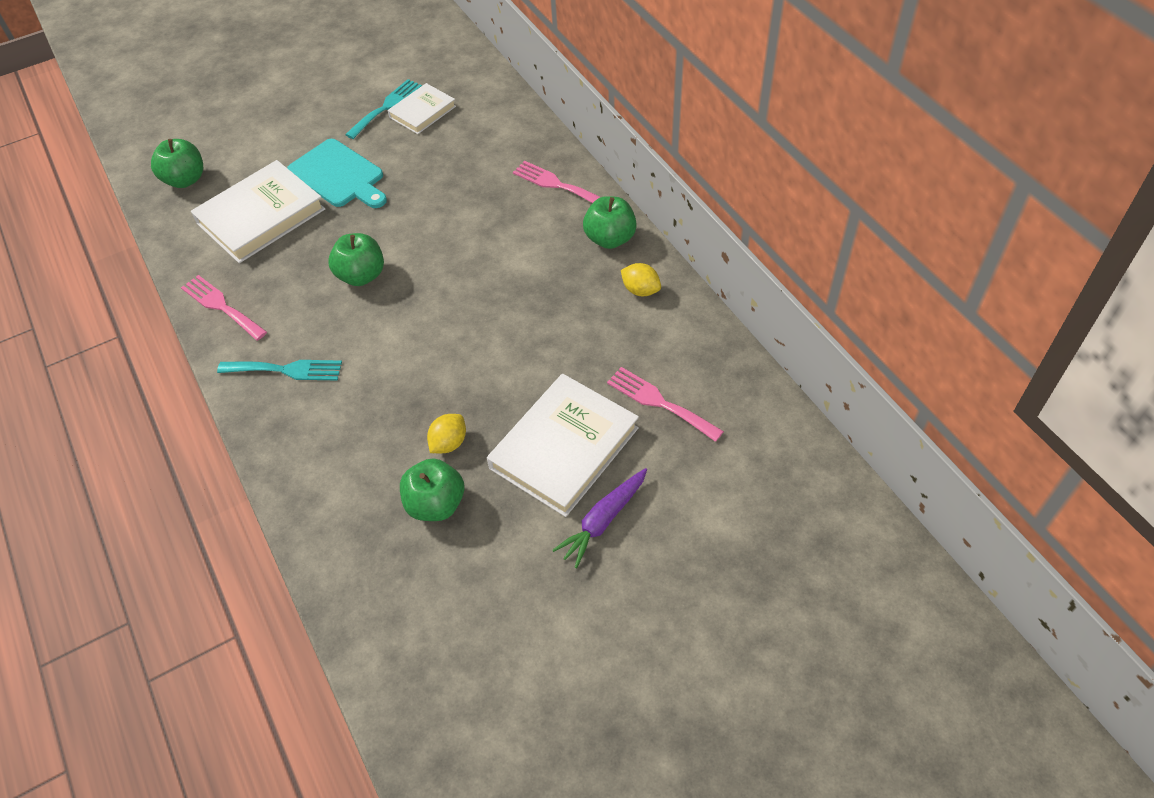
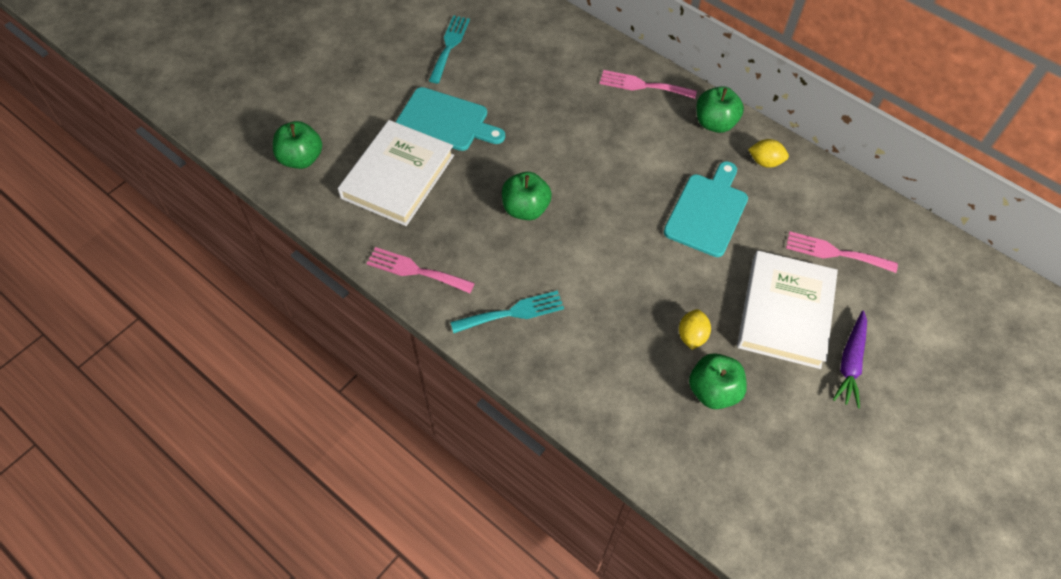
camera: 25 degrees left, 5 degrees up
white book [388,83,456,134] -> none
none -> turquoise cutting board [664,161,748,257]

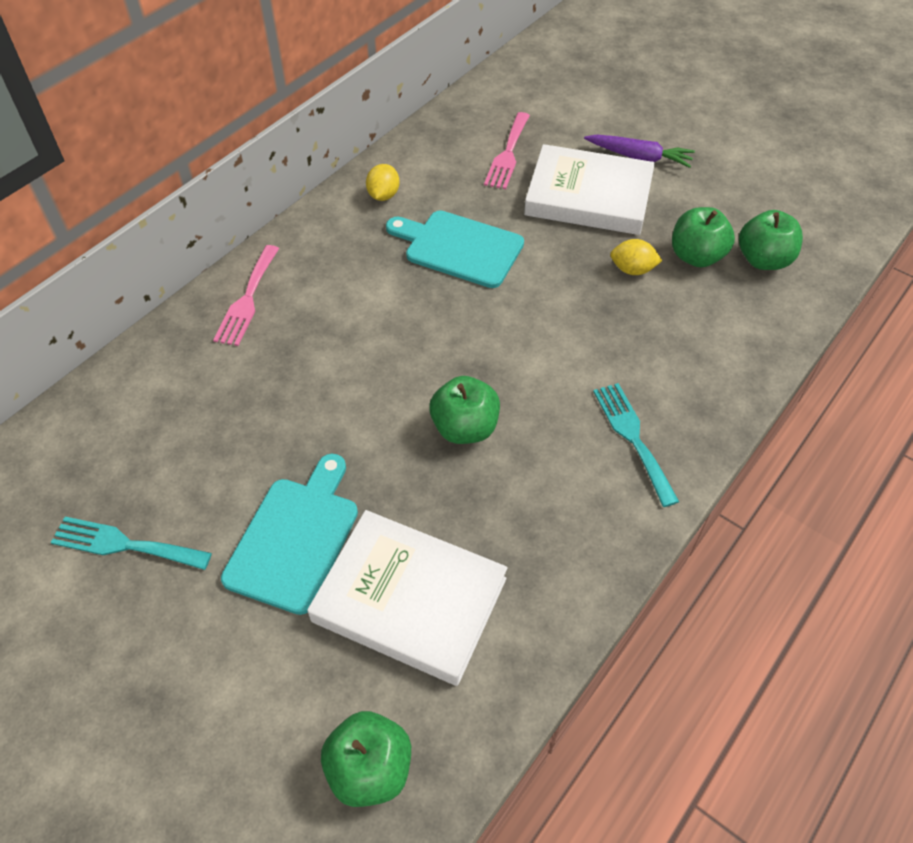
camera: 90 degrees left, 5 degrees down
pink fork [366,247,475,293] -> none
green apple [696,86,744,133] -> green apple moved to [739,210,803,270]

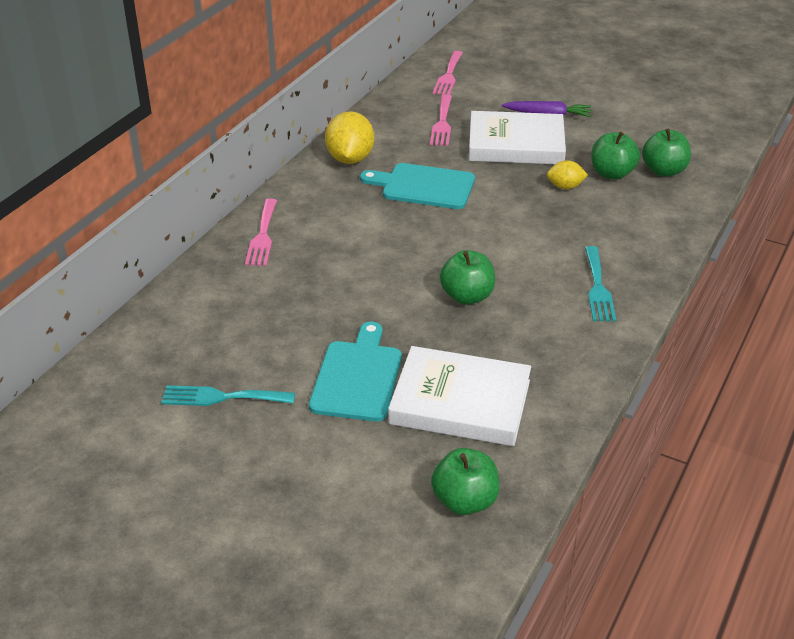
camera: 10 degrees left, 15 degrees down
yellow lemon [366,164,400,201] -> yellow lemon [325,111,374,164], size x1.78
turquoise fork [593,383,679,507] -> turquoise fork turned 150 degrees counterclockwise [585,246,616,322]
none -> pink fork [432,51,463,95]

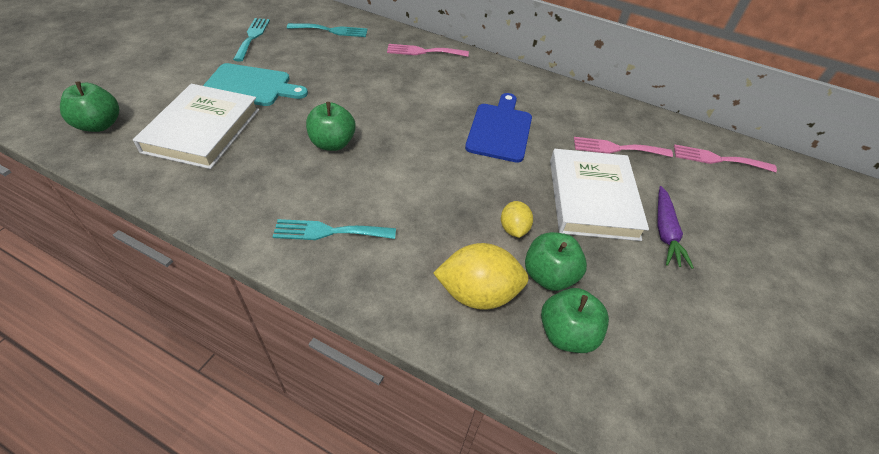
camera: 85 degrees right, 10 degrees up
yellow lemon [325,111,374,164] -> yellow lemon moved to [433,243,529,310]
turquoise cutting board [360,163,475,209] -> blue cutting board [465,93,532,163]
none -> turquoise fork [287,23,368,37]

